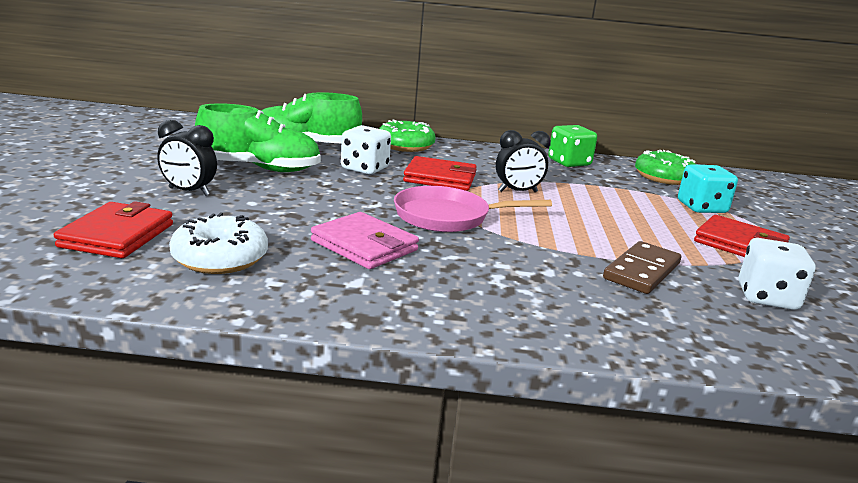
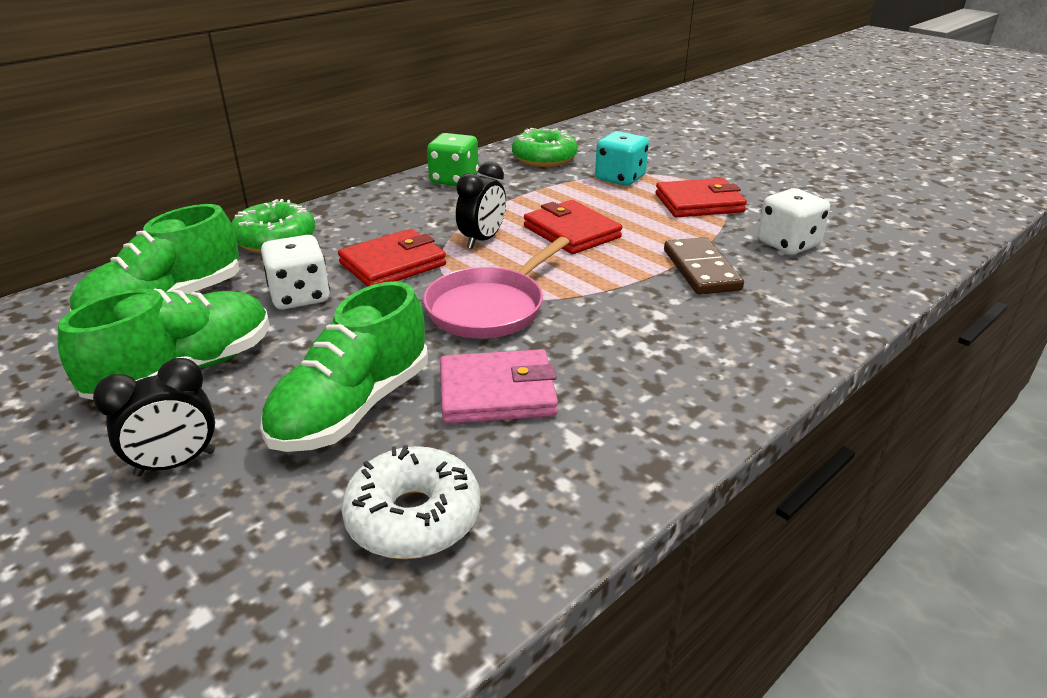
camera: 45 degrees left, 10 degrees up
red wallet [54,201,173,258] -> red wallet moved to [524,200,622,254]
none -> green shoe [260,281,428,452]

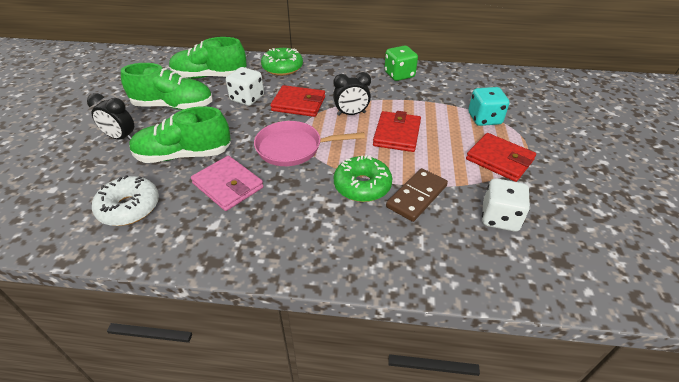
camera: 50 degrees right, 10 degrees up
green donut [512,128,578,167] -> green donut moved to [334,155,392,202]

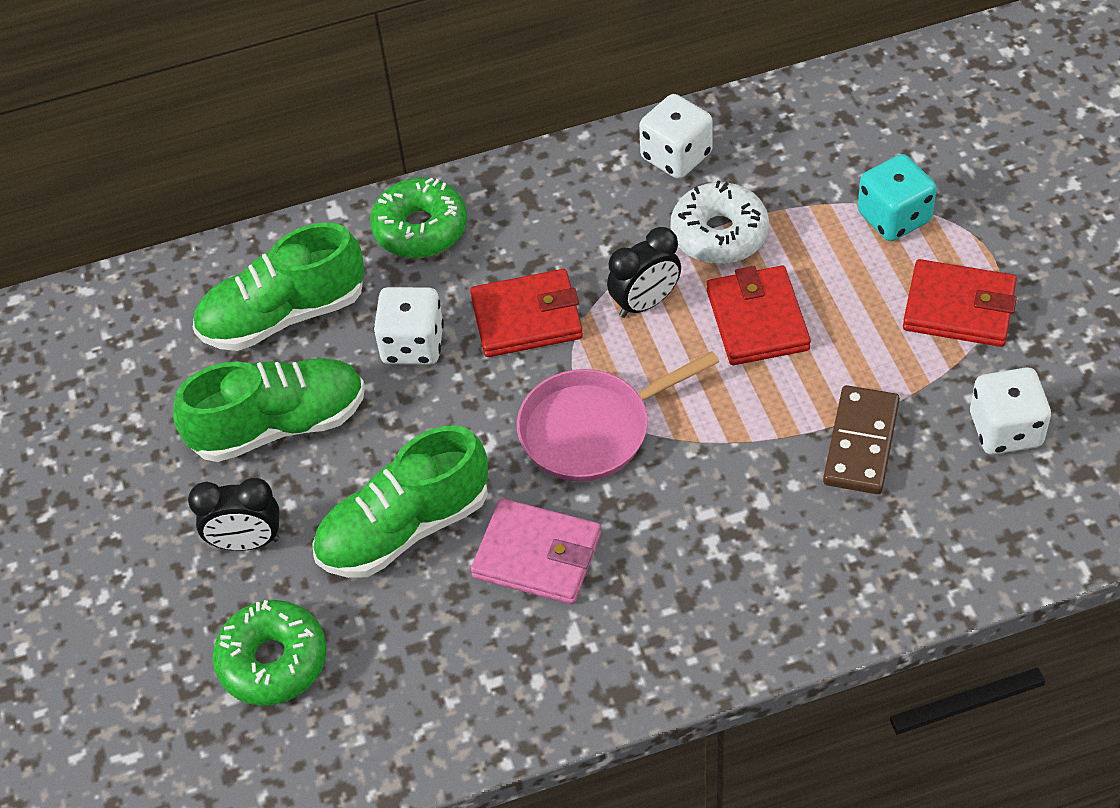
camera: 20 degrees left, 10 degrees up
white donut [92,175,159,226] -> white donut moved to [670,180,769,264]
green donut [334,155,392,202] -> green donut moved to [212,600,326,706]
green dice [384,46,418,81] -> white dice [639,94,713,179]

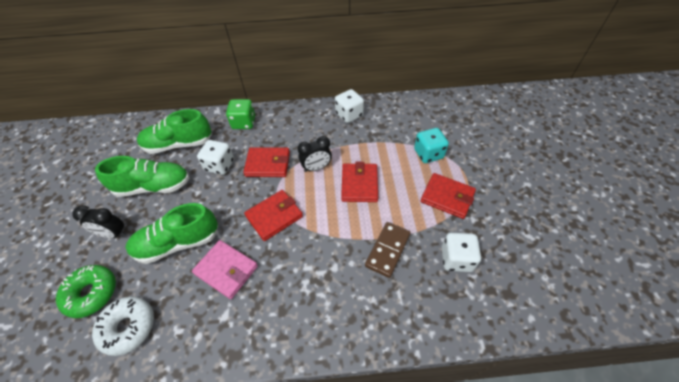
camera: 10 degrees right, 0 degrees up
green donut [370,177,467,258] -> green dice [226,99,255,129]
pink pan [517,351,719,482] -> red wallet [244,190,303,241]
white donut [670,180,769,264] -> white donut moved to [92,297,154,356]

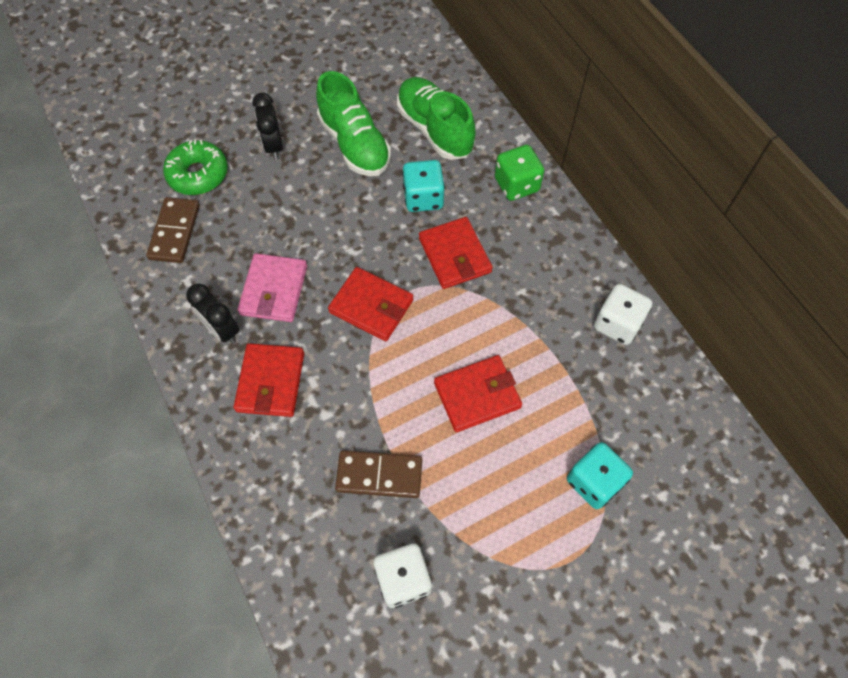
camera: 65 degrees right, 10 degrees up
white donut [92,297,154,356] -> brown domino [146,197,200,263]
green shoe [125,203,218,264] -> none
white dice [197,140,234,175] -> turquoise dice [402,160,445,212]
black clock [297,136,332,172] -> black clock moved to [186,283,239,344]
red wallet [421,173,476,219] -> red wallet moved to [234,343,304,417]

